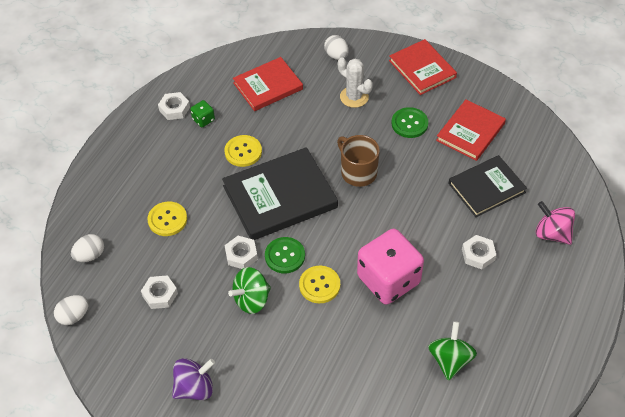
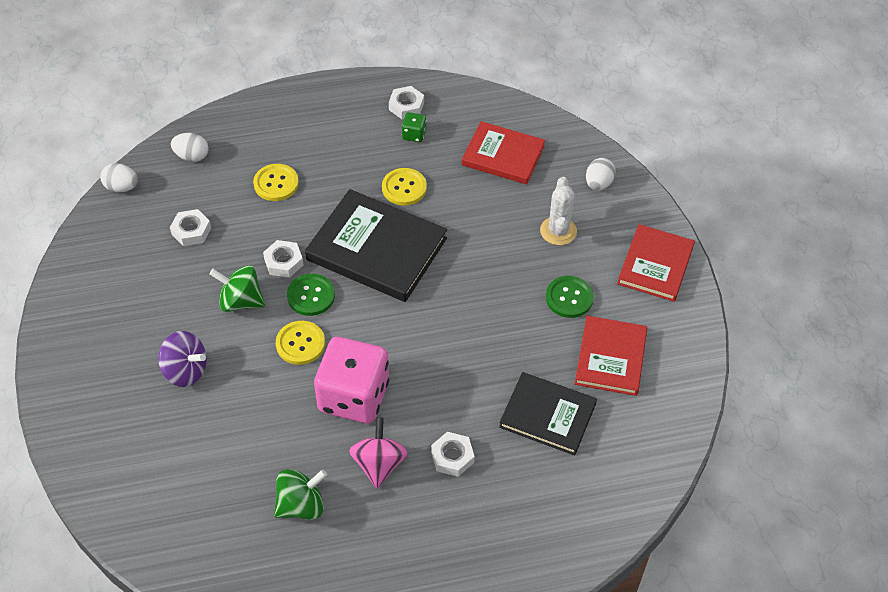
camera: 50 degrees right, 0 degrees up
purple spinning top [172,358,215,400] -> purple spinning top moved to [158,331,207,387]
brown mug [337,135,380,187] -> none
red book [436,99,506,161] -> red book turned 75 degrees counterclockwise [575,316,647,396]
pink spinning top [536,201,575,245] -> pink spinning top moved to [349,417,408,489]

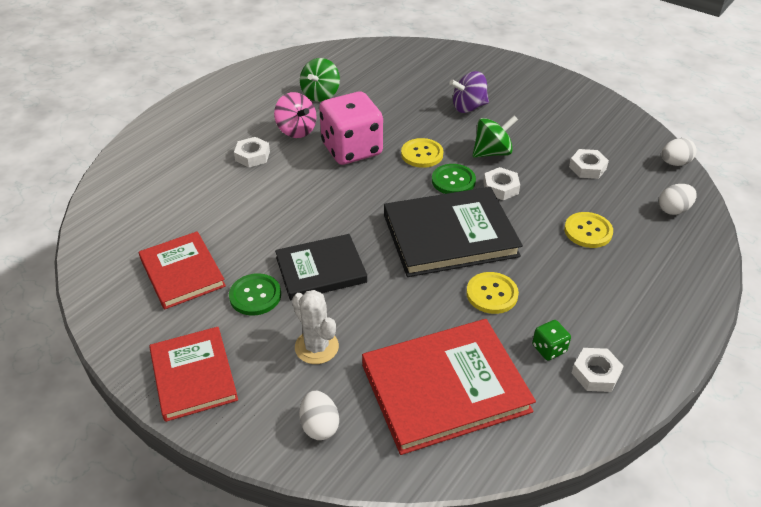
camera: 140 degrees right, 10 degrees down
red book [462,121,545,184] -> red book [362,319,536,455], size x1.54
black book [499,372,597,456] -> black book moved to [275,234,367,301]

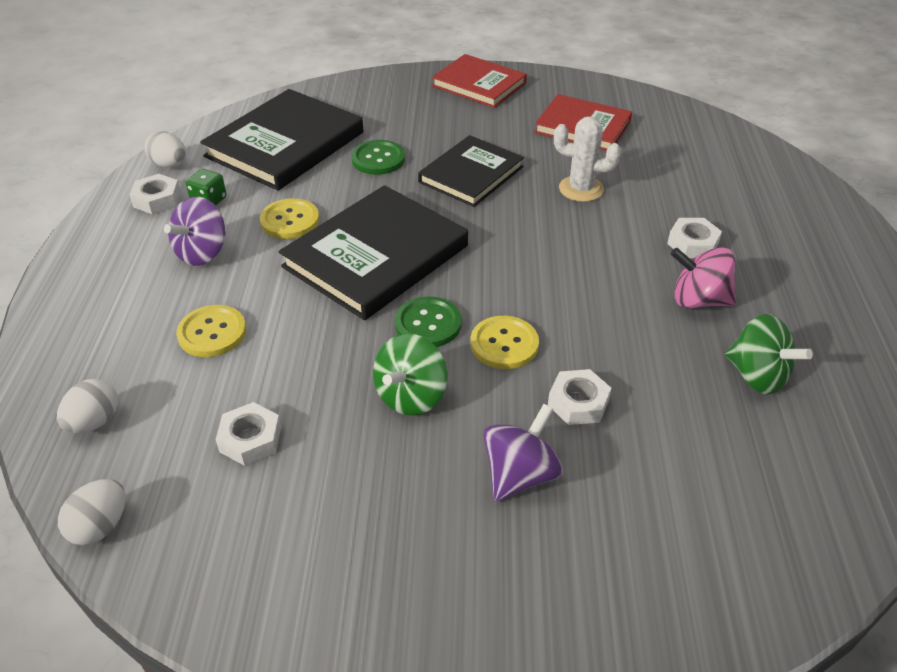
camera: 145 degrees right, 0 degrees up
green button [229,273,281,316] -> green button moved to [351,140,405,175]
white cactus [292,290,339,364] -> white cactus moved to [554,116,621,202]
white egg [299,391,339,440] -> white egg moved to [144,131,186,167]
green spinning top [300,58,340,102] -> green spinning top turned 150 degrees clockwise [725,314,813,394]
pink dice [319,91,383,165] -> none
red book [362,319,536,455] -> black book [200,89,363,191]
white nut [483,167,520,200] -> white nut moved to [548,369,611,425]
none -> purple spinning top [164,197,226,266]

